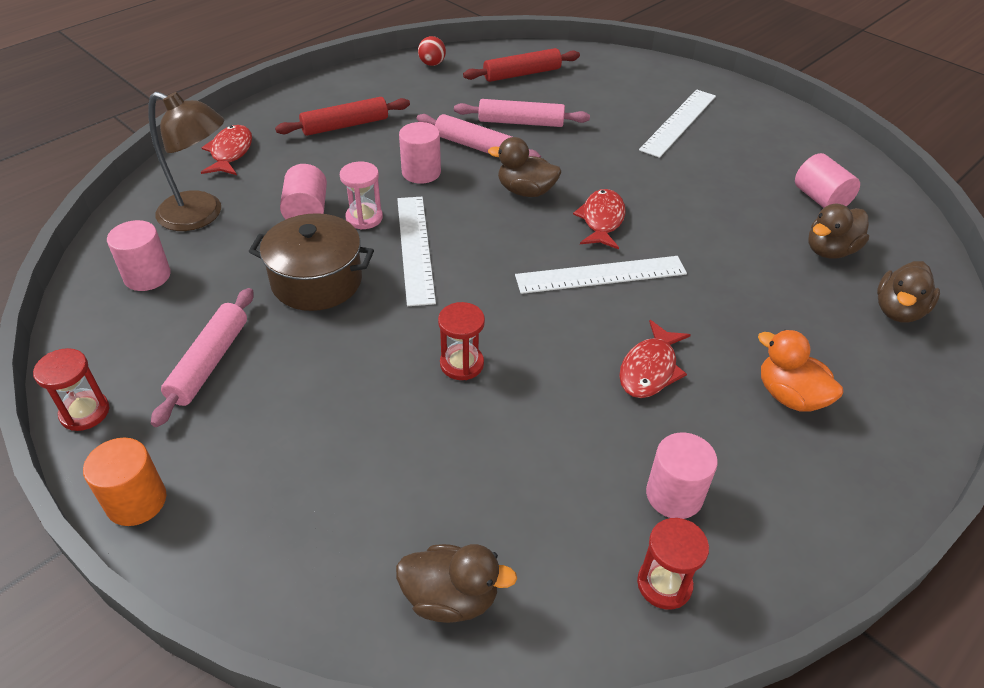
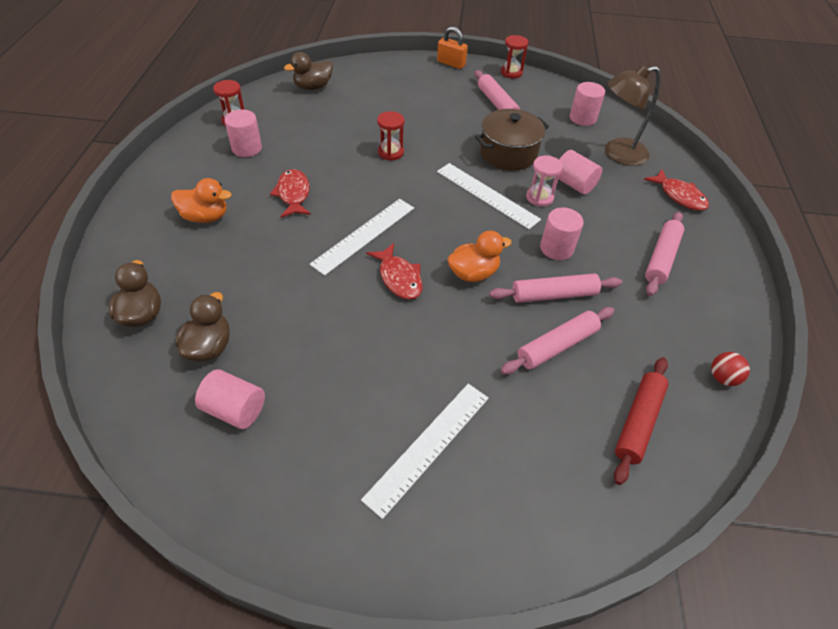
camera: 140 degrees right, 5 degrees up
orange cylinder [83,438,166,526] -> orange padlock [437,26,468,69]
red rolling pin [275,97,410,136] -> pink rolling pin [645,212,684,296]
brown duck [488,137,561,197] -> orange duck [447,230,512,282]
white ruler [639,90,716,158] -> white ruler turned 45 degrees clockwise [361,384,489,519]

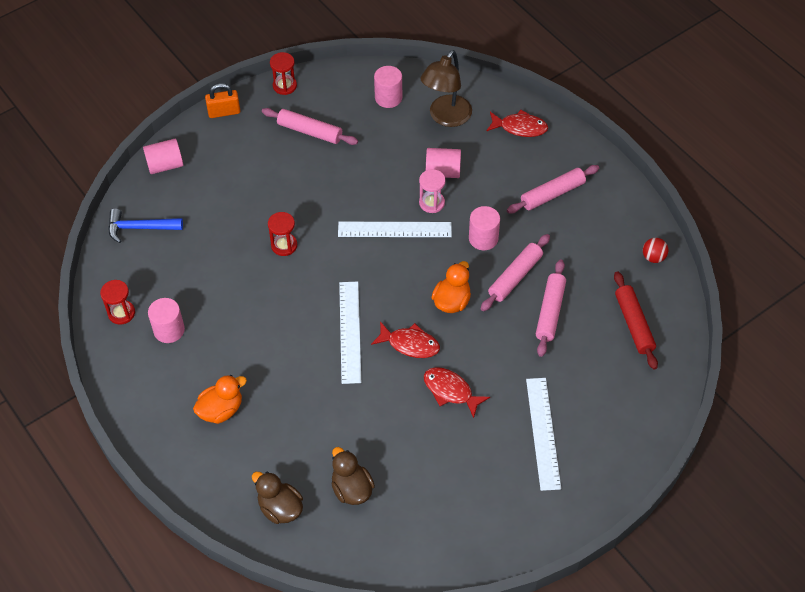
camera: 40 degrees left, 5 degrees up
pink cylinder [195,369,265,429] -> pink cylinder moved to [143,139,183,174]
red fish [270,169,311,218] -> red fish moved to [424,367,490,418]
brown duck [284,52,333,90] -> blue hammer [108,208,183,243]
brown pot [475,109,549,171] -> none
pink rolling pin [645,212,684,296] -> pink rolling pin turned 75 degrees clockwise [507,165,599,213]

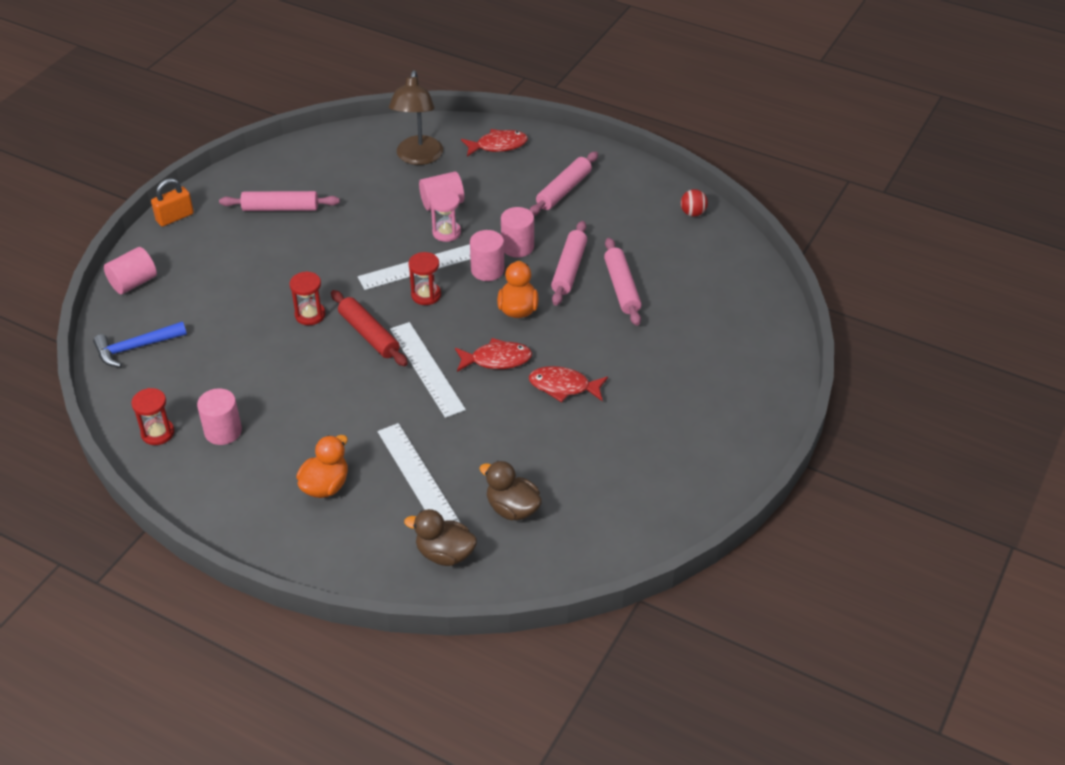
camera: 25 degrees left, 10 degrees down
red hourglass [270,52,297,95] -> red hourglass moved to [408,252,441,305]
pink cylinder [374,66,402,108] -> pink cylinder moved to [470,230,504,281]
white ruler [526,378,561,491] -> white ruler moved to [378,423,461,523]
red rolling pin [614,271,658,370] -> red rolling pin moved to [331,290,408,366]

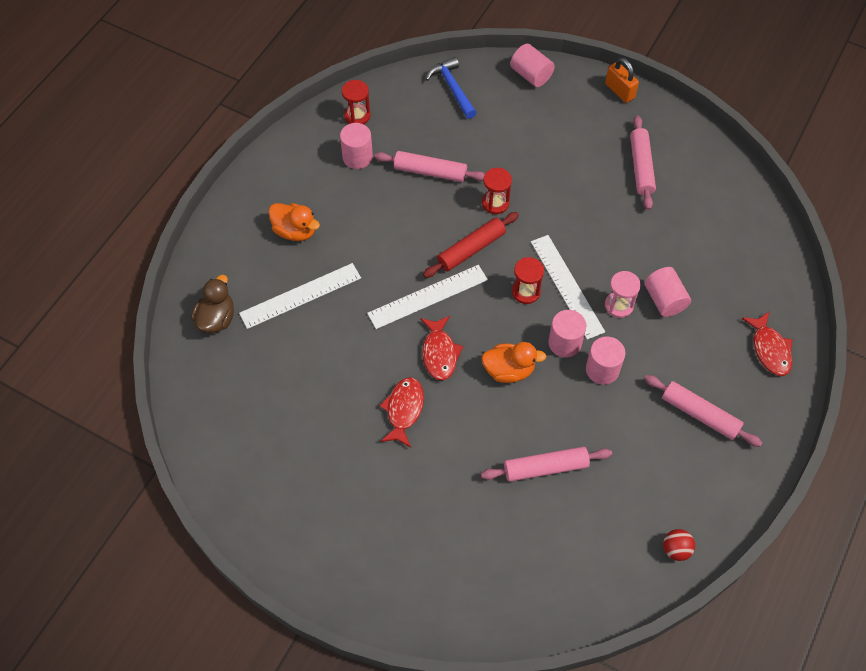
camera: 90 degrees right, 15 degrees up
brown lamp [389,71,443,165] -> none
brown duck [479,461,542,521] -> none
pink rolling pin [551,221,587,306] -> pink rolling pin moved to [374,151,485,182]

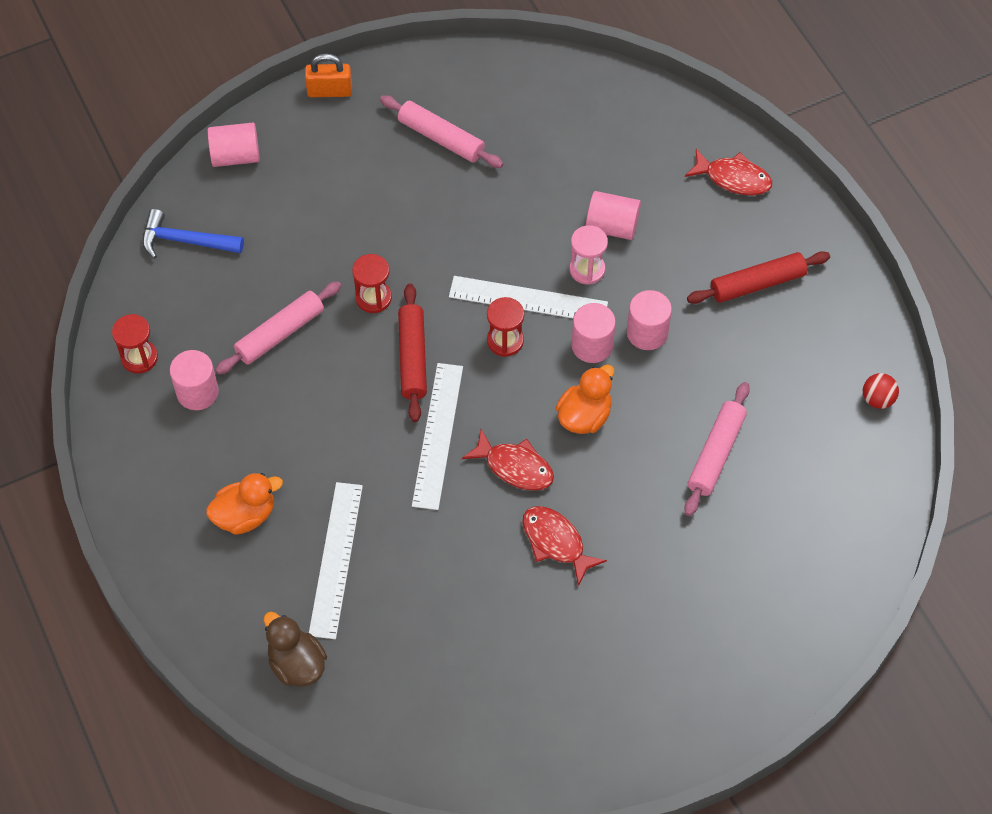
camera: 55 degrees left, 0 degrees up
pink rolling pin [644,375,762,447] -> red rolling pin [687,251,830,304]

